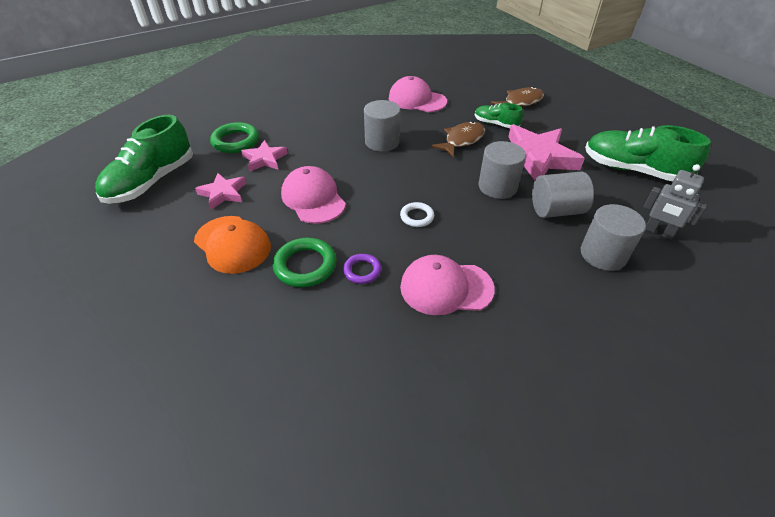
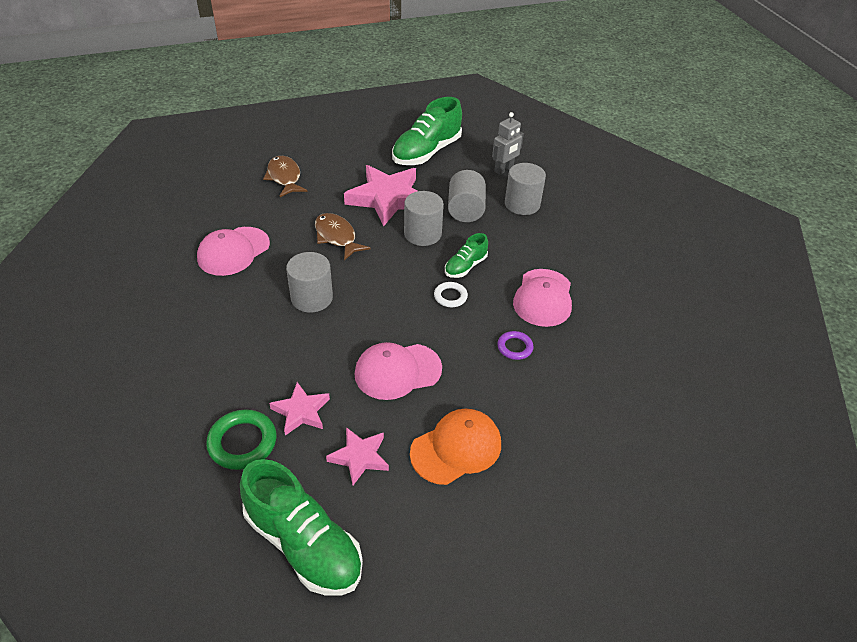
camera: 80 degrees left, 0 degrees up
green ring [273,238,336,287] -> none
green shoe [475,103,523,128] -> green shoe moved to [445,233,488,278]

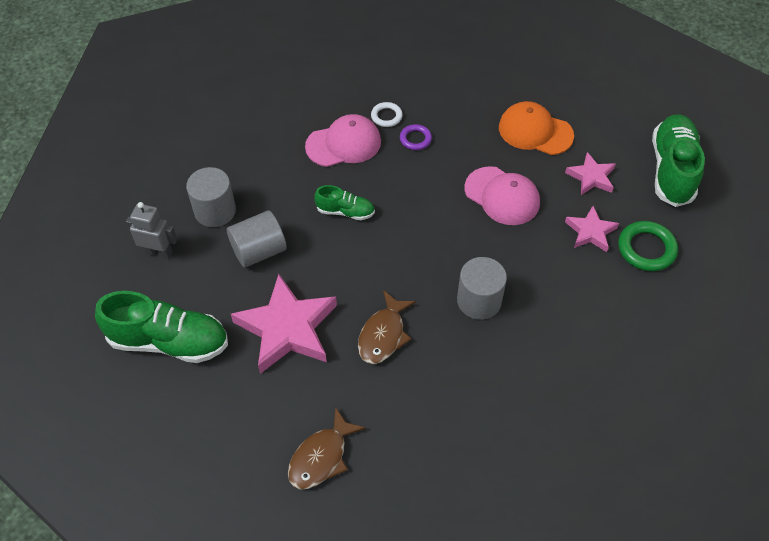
camera: 120 degrees left, 10 degrees up
pink cap [197,227,270,276] -> none
grey cylinder [404,191,444,246] -> none
white ring [434,282,468,307] -> white ring moved to [371,102,403,127]

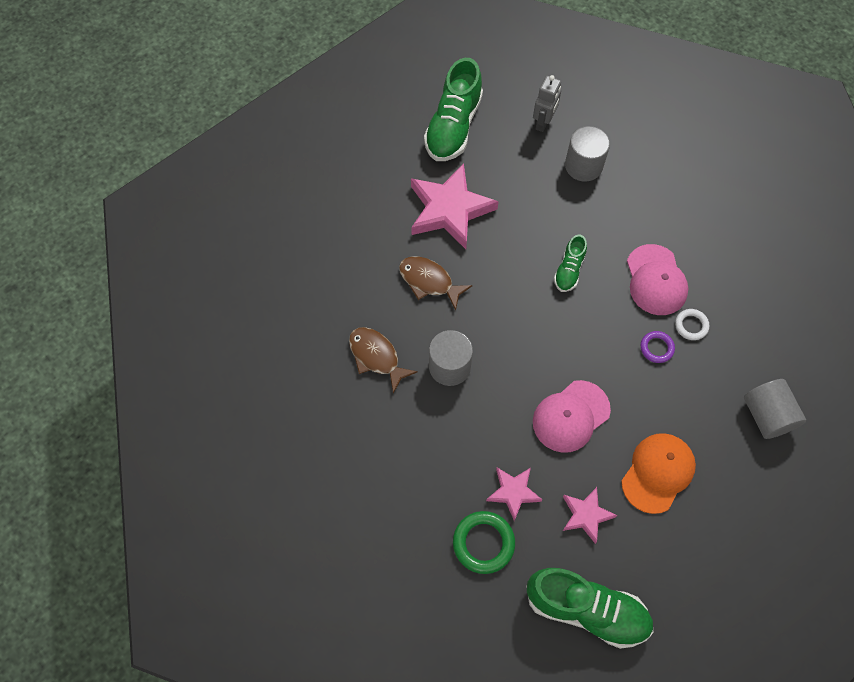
camera: 100 degrees right, 10 degrees up
grey cylinder [227,210,287,268] -> grey cylinder moved to [744,379,806,439]
brown fish [288,407,366,489] -> brown fish moved to [349,327,418,394]

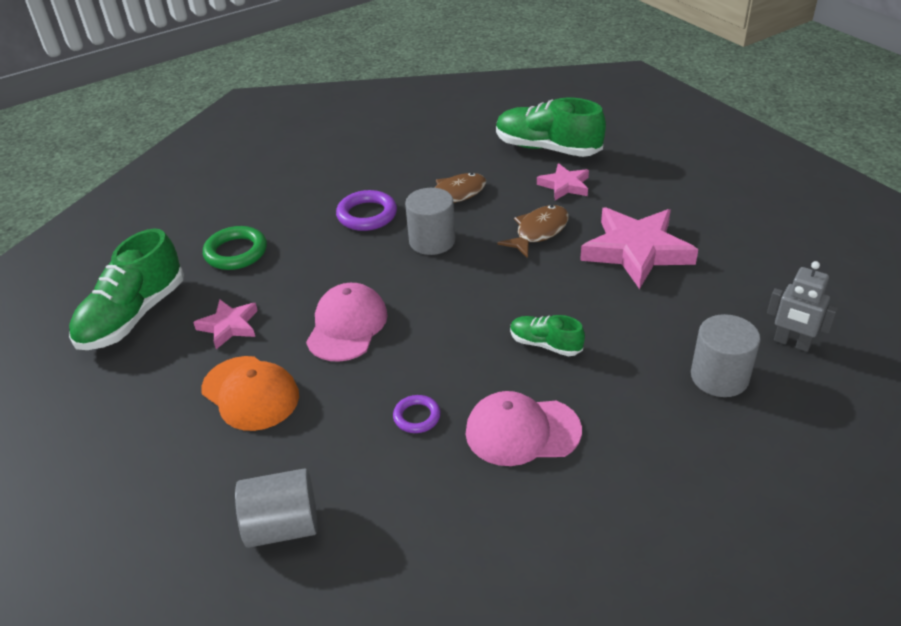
camera: 100 degrees right, 25 degrees down
green shoe [424,58,483,161] -> green shoe moved to [496,98,606,157]
pink star [486,468,542,521] -> pink star moved to [537,163,589,200]
pink cap [533,380,611,453] -> pink cap turned 45 degrees clockwise [306,283,388,362]
white ring [675,309,709,340] -> none
none -> purple ring [336,190,397,231]

